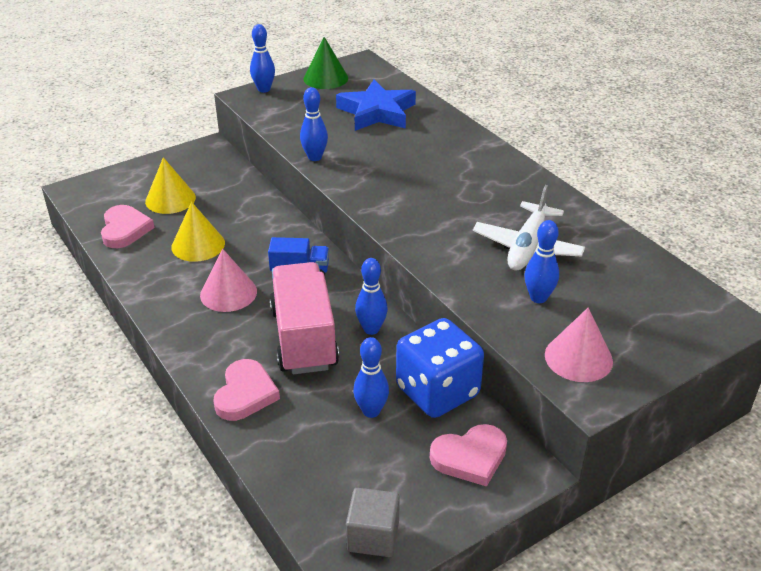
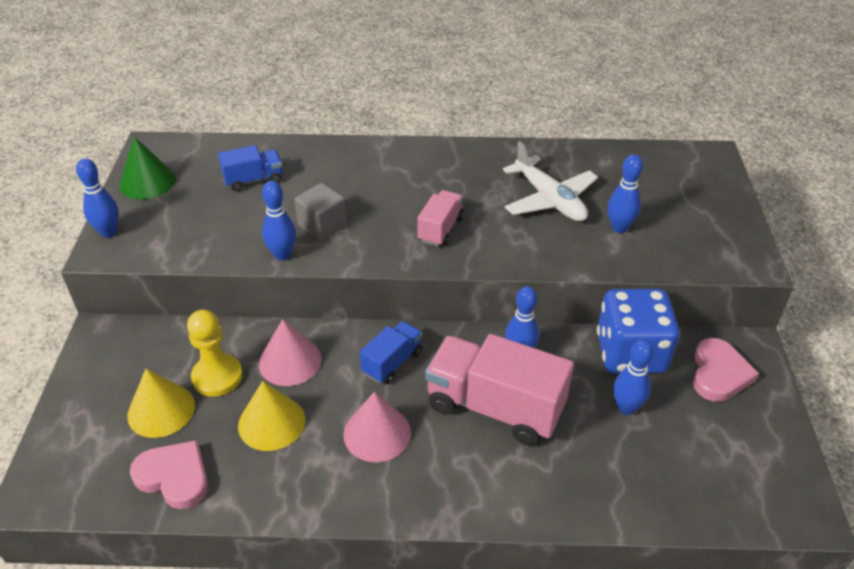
camera: 55 degrees left, 5 degrees up
pink heart [213,359,280,421] -> none
blue star [336,80,416,131] -> blue truck [218,145,283,192]
grey cube [346,488,400,557] -> grey cube moved to [294,183,347,241]
pink cone [545,308,613,382] -> pink cone moved to [259,319,322,386]
none -> yellow pawn [187,310,243,397]
none -> pink truck [417,190,464,247]

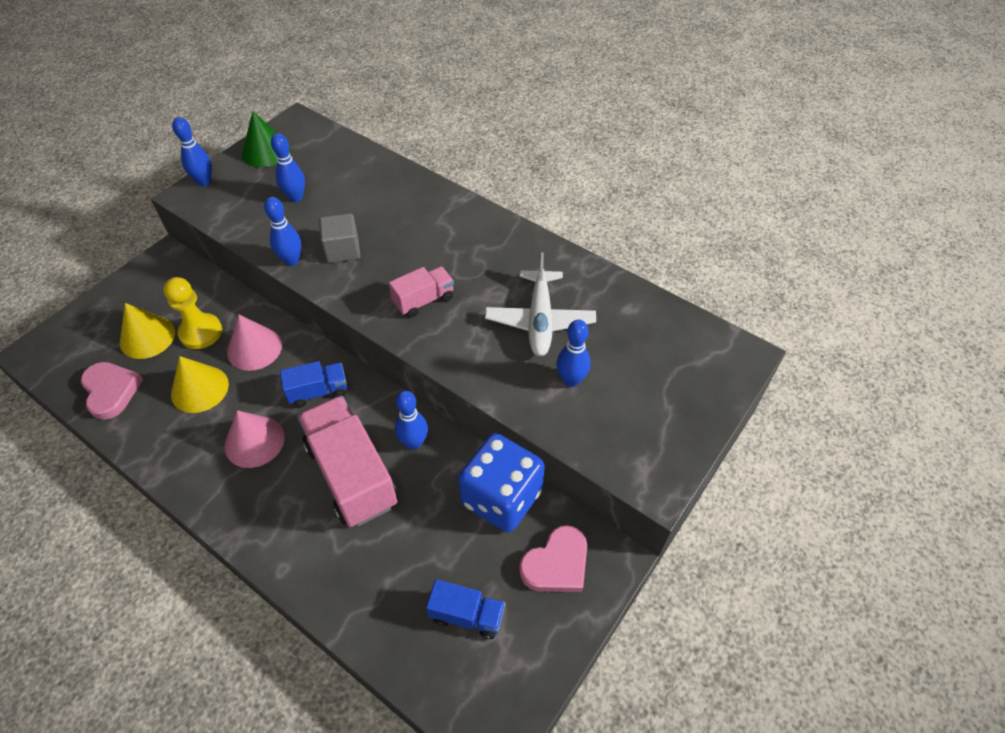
camera: 35 degrees right, 10 degrees up
blue truck [218,145,283,192] -> blue truck moved to [426,579,505,639]
blue bowling pin [613,339,654,415] -> blue bowling pin moved to [271,133,305,202]

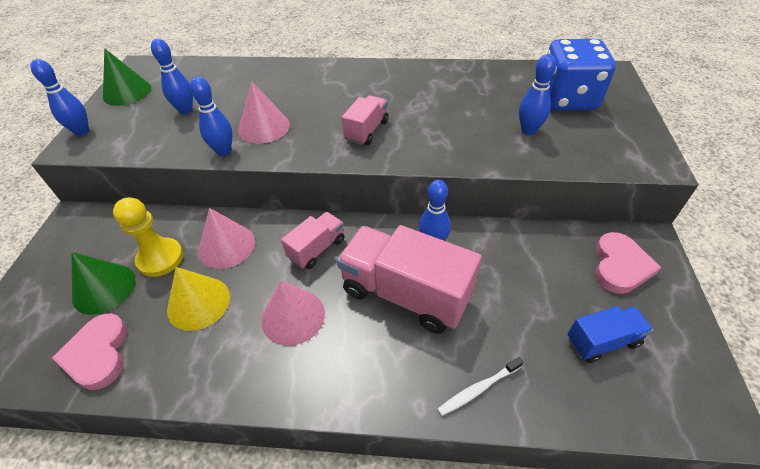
camera: 30 degrees left, 5 degrees down
pink heart [81,362,143,420] -> pink heart turned 135 degrees counterclockwise [52,313,128,390]
yellow cone [120,303,175,359] -> green cone [71,252,135,315]
blue truck [280,361,347,408] -> pink truck [281,212,344,269]
grey cube [319,213,360,263] -> pink cone [238,81,290,144]
blue dice [458,433,545,532] -> blue dice moved to [547,39,616,110]
white plane [485,252,596,356] -> none
none -> white toothbrush [437,357,524,416]

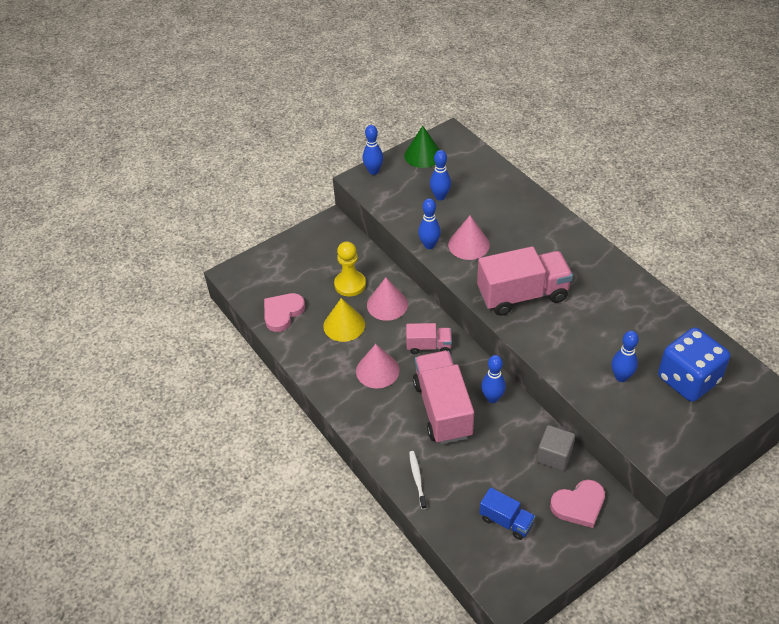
camera: 50 degrees right, 0 degrees up
green cone [71,252,135,315] -> none
pink truck [342,95,388,145] -> pink truck [477,246,573,316], size x1.91
white toothbrush [437,357,524,416] -> white toothbrush turned 60 degrees clockwise [409,451,427,509]
none -> grey cube [537,425,575,471]

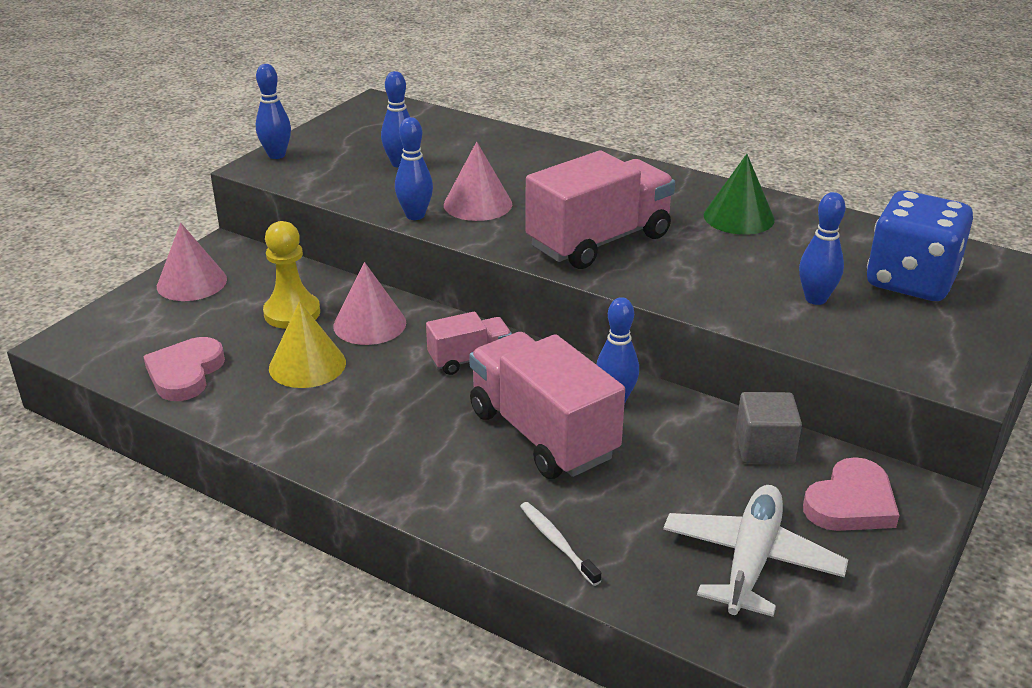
camera: 25 degrees left, 15 degrees down
pink cone [356,344,400,389] -> pink cone moved to [157,223,227,301]
green cone [404,126,440,168] -> green cone moved to [704,154,775,235]
blue truck [479,487,535,540] -> white plane [663,485,848,617]

